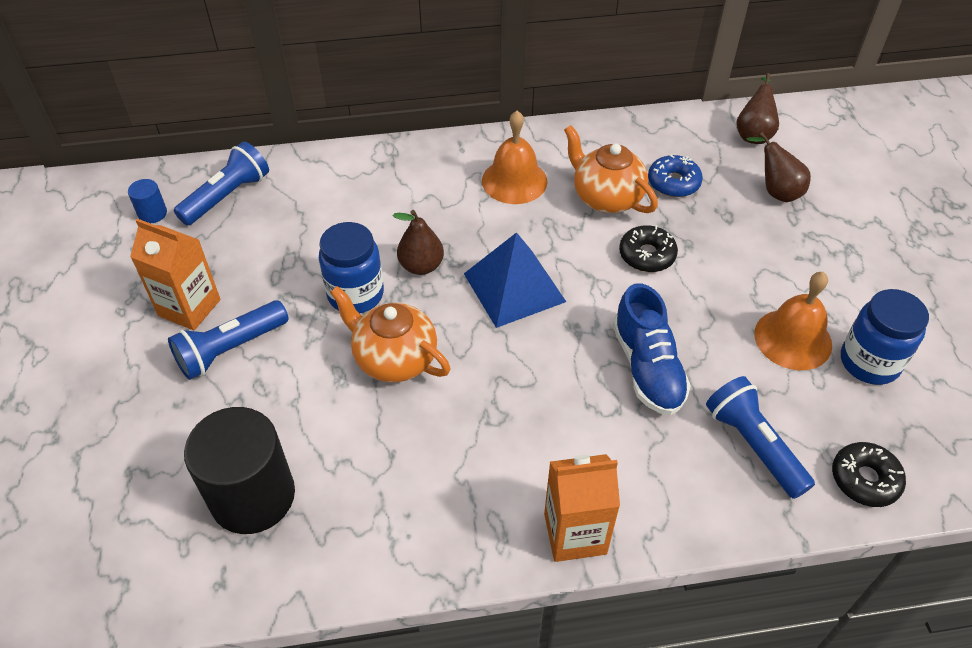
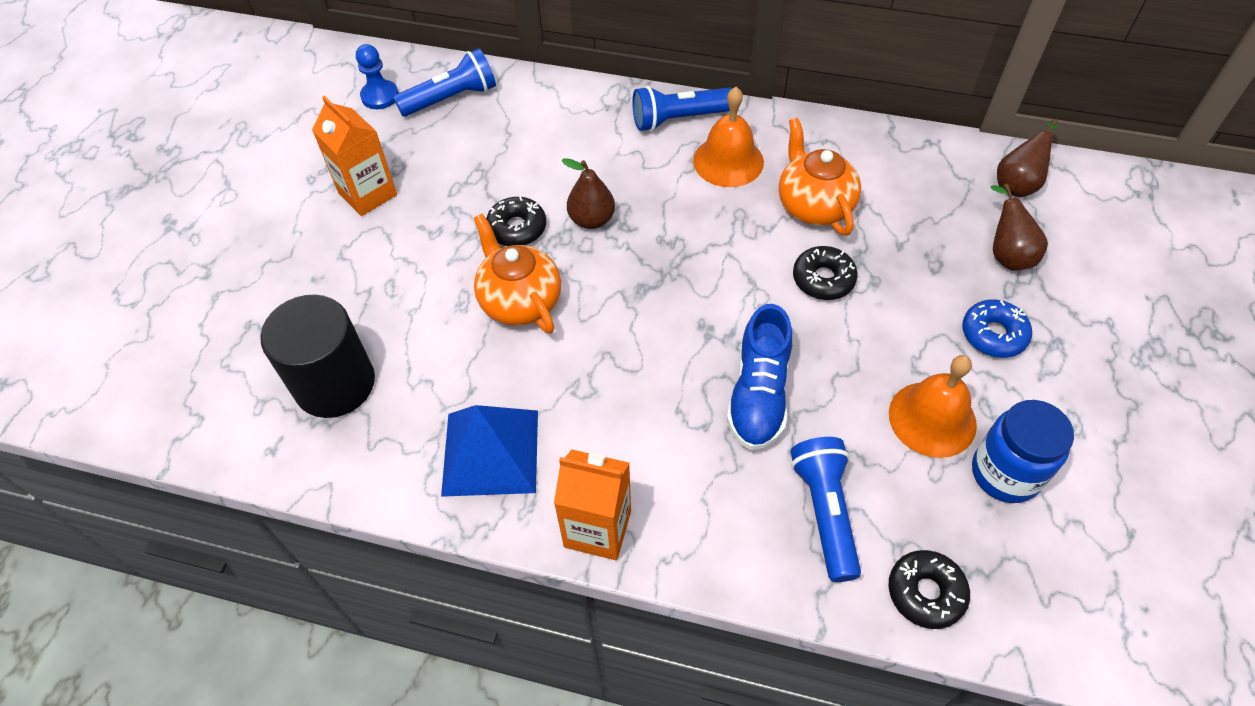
camera: 25 degrees right, 5 degrees up
blue cylinder [128,179,167,223] -> blue pawn [356,44,399,109]
blue flashlight [168,300,289,380] -> blue flashlight moved to [632,86,732,131]
blue jar [319,222,384,314] -> black donut [486,196,546,246]
blue pyramid [464,232,566,328] -> blue pyramid moved to [441,405,538,497]
blue donut [648,155,703,197] -> blue donut moved to [962,299,1032,358]

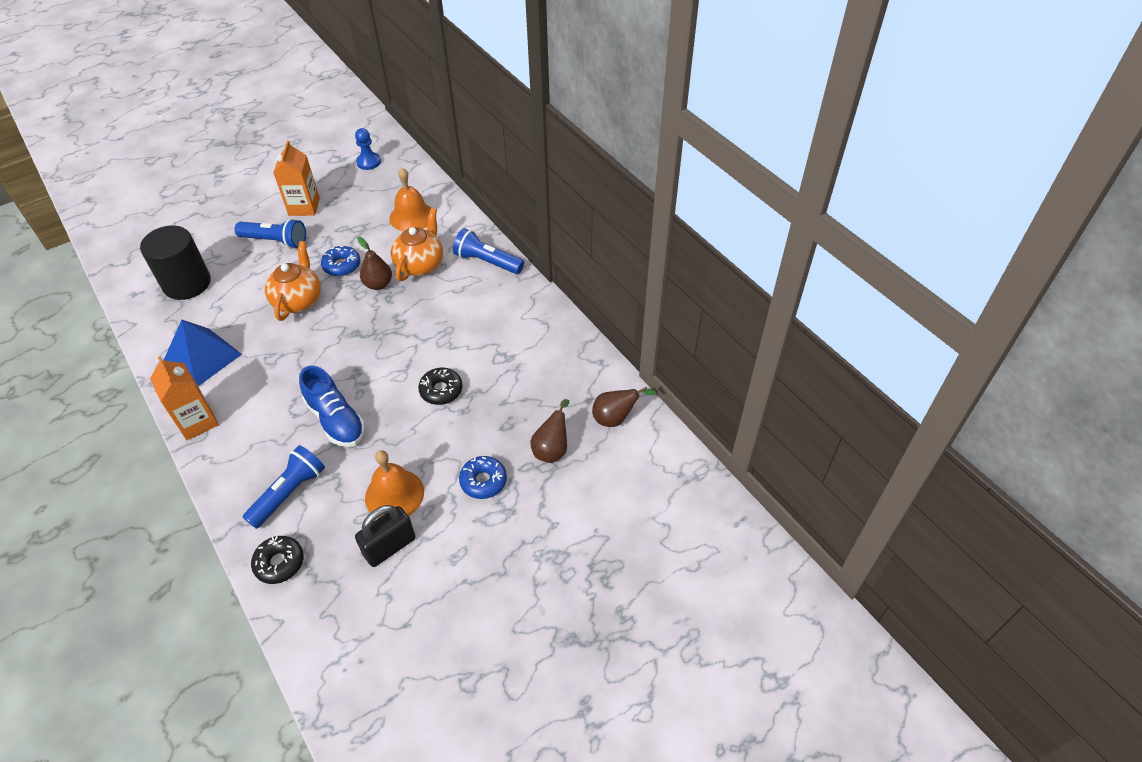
camera: 40 degrees right, 5 degrees down
blue flashlight [393,48,496,117] -> blue flashlight moved to [235,219,306,249]
black donut [486,196,546,246] -> blue donut [321,246,360,276]
orange bell [693,87,764,187] -> orange bell moved to [389,168,431,232]
blue shoe [727,304,793,450] -> blue shoe turned 90 degrees counterclockwise [299,366,365,447]
orange teapot [779,118,861,236] -> orange teapot moved to [391,208,443,281]
blue jar [972,400,1074,503] -> black padlock [355,505,416,567]

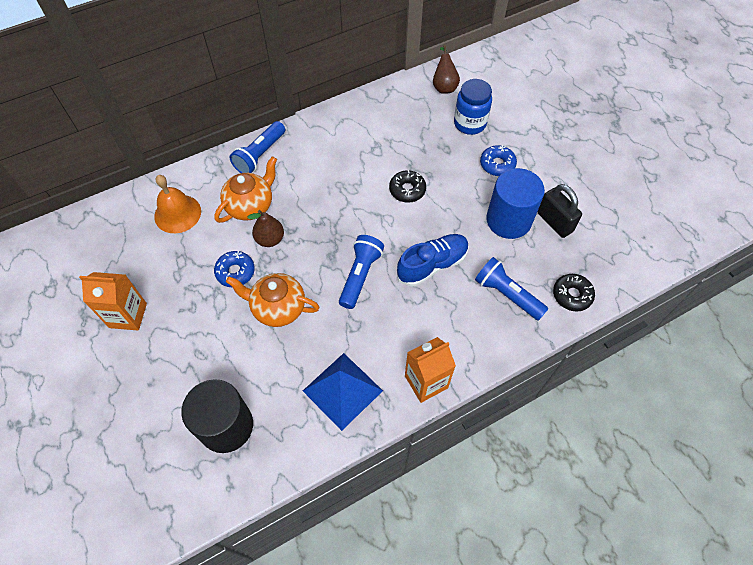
camera: 85 degrees left, 10 degrees up
blue flashlight [235,219,306,249] -> blue flashlight moved to [339,235,384,309]
blue pawn [355,128,381,170] -> none
orange bell [365,450,424,518] -> blue cylinder [486,168,545,239]
orange teapot [391,208,443,281] -> orange teapot turned 105 degrees clockwise [214,156,277,223]
brown pear [531,399,569,463] -> blue jar [454,79,492,135]

